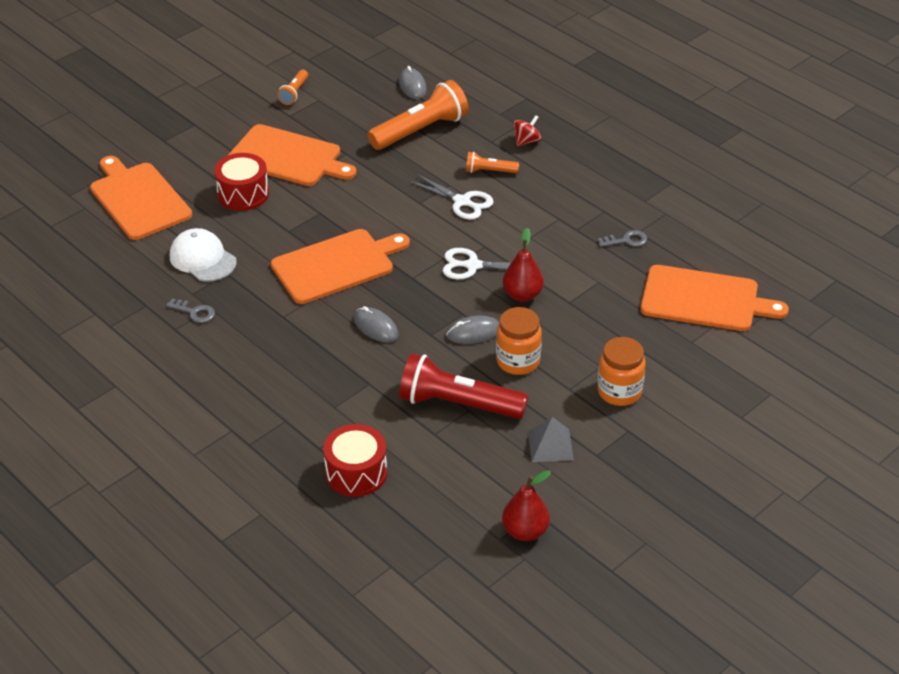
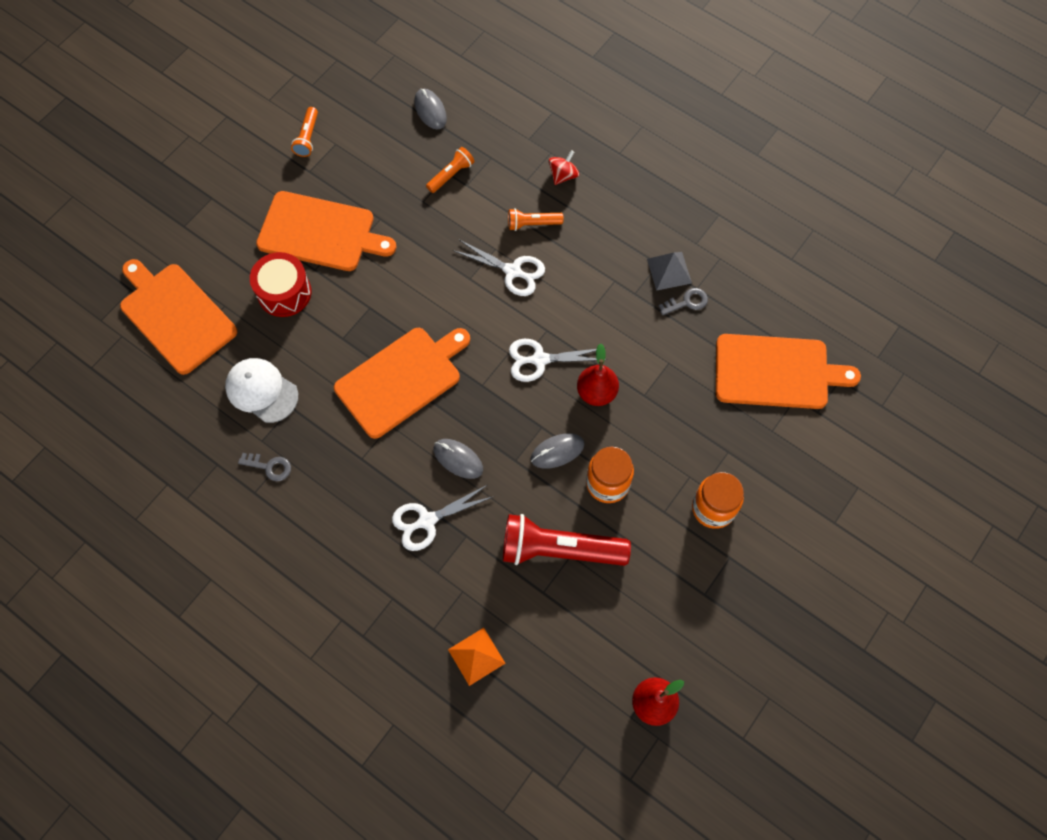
camera: 10 degrees left, 25 degrees up
red drum [323,424,387,497] -> orange pyramid [448,628,505,686]
orange flashlight [367,80,468,150] -> orange flashlight [426,147,475,193], size x0.49
grey pyramid [528,417,574,462] -> grey pyramid moved to [647,252,692,291]
none -> white scissors [392,485,494,551]

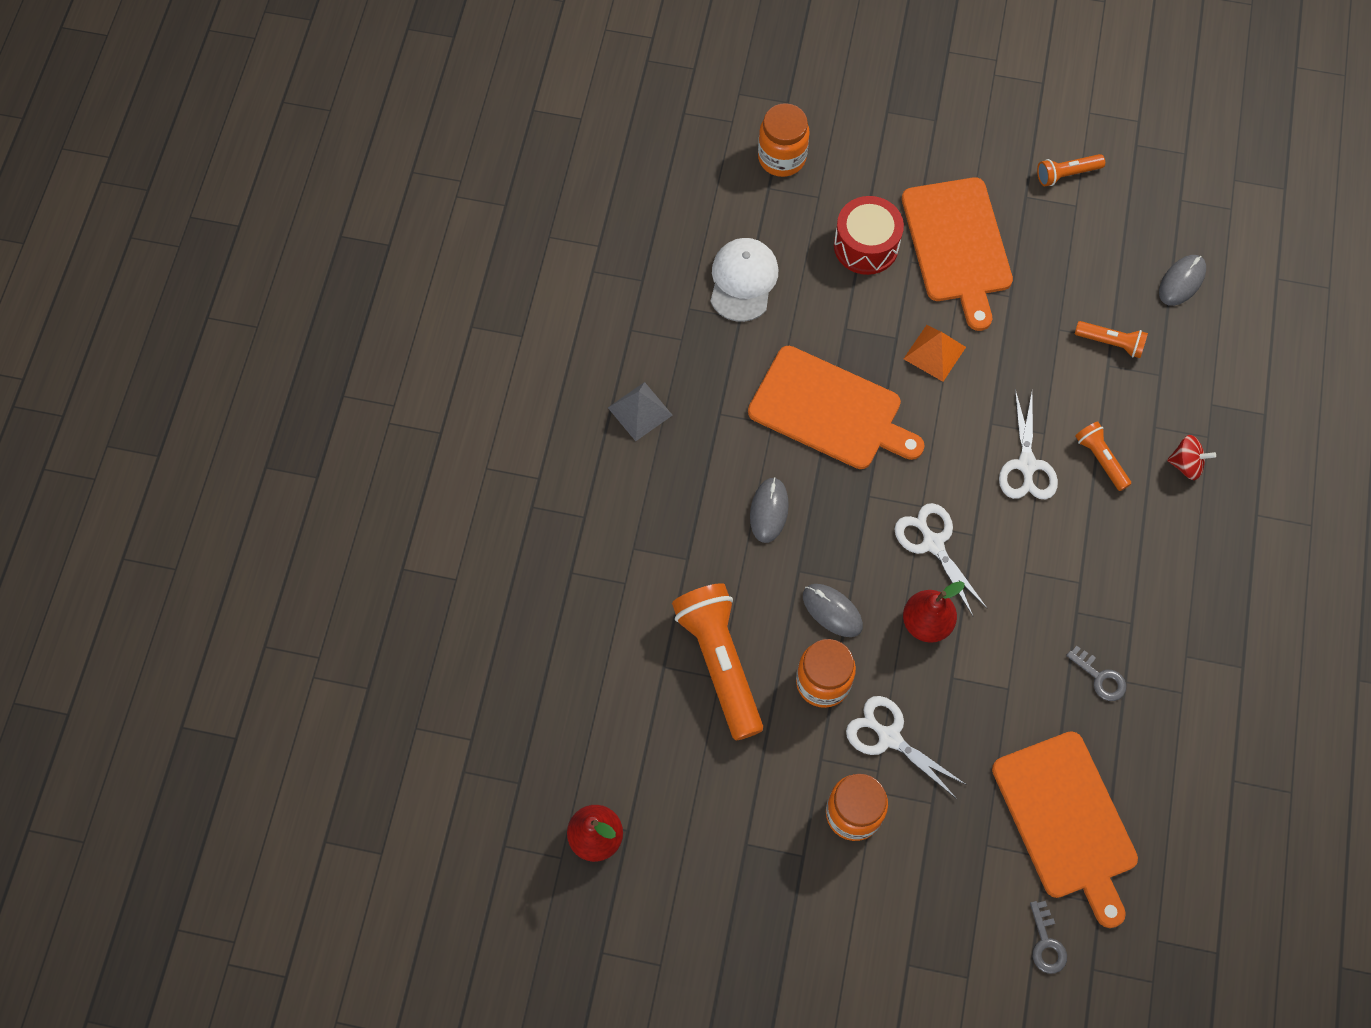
camera: 65 degrees right, 0 degrees up
orange cutting board [120,259,237,375] -> orange jar [758,103,810,177]
grey key [238,453,291,481] -> grey key moved to [1030,901,1067,974]
white scissors [392,485,494,551] -> white scissors moved to [846,696,967,799]
orange pyramid [448,628,505,686] -> orange pyramid moved to [904,325,966,382]
red flashlight [503,514,631,566] -> orange flashlight [672,583,763,741]
grey pyramid [647,252,692,291] -> grey pyramid moved to [608,382,673,441]

